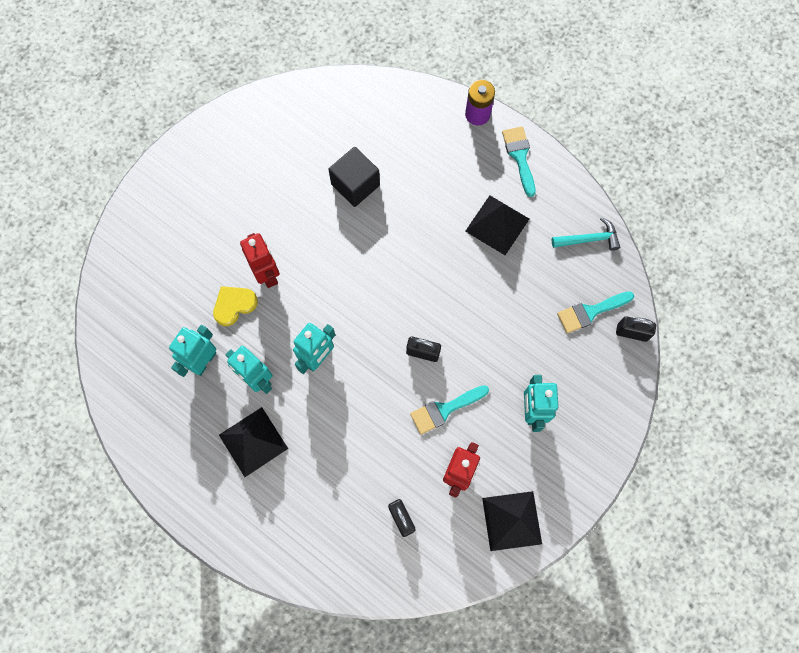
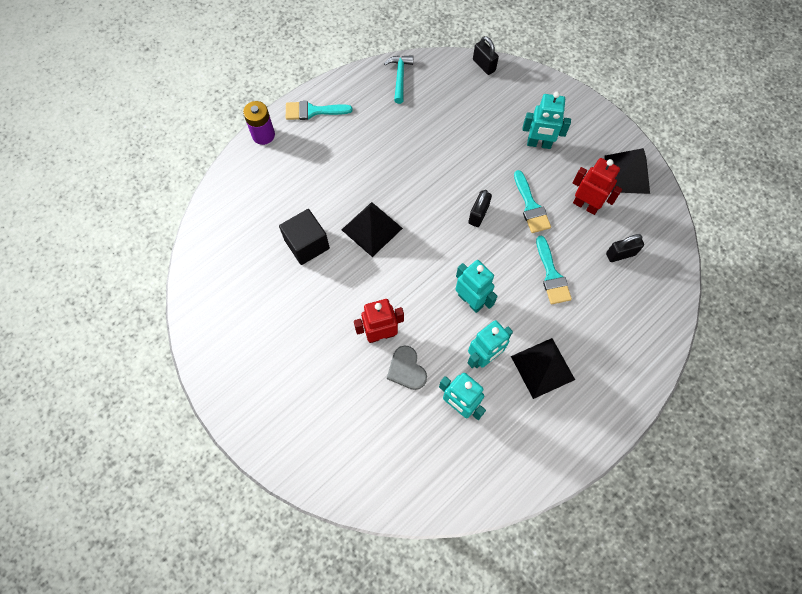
camera: 80 degrees left, 5 degrees down
yellow heart [213,286,258,326] -> grey heart [387,345,427,390]
black pyramid [465,196,529,255] -> black pyramid moved to [342,202,403,257]
turquoise brush [557,291,634,333] -> turquoise brush moved to [536,236,572,304]
black padlock [616,316,656,342] -> black padlock turned 60 degrees counterclockwise [473,36,499,75]

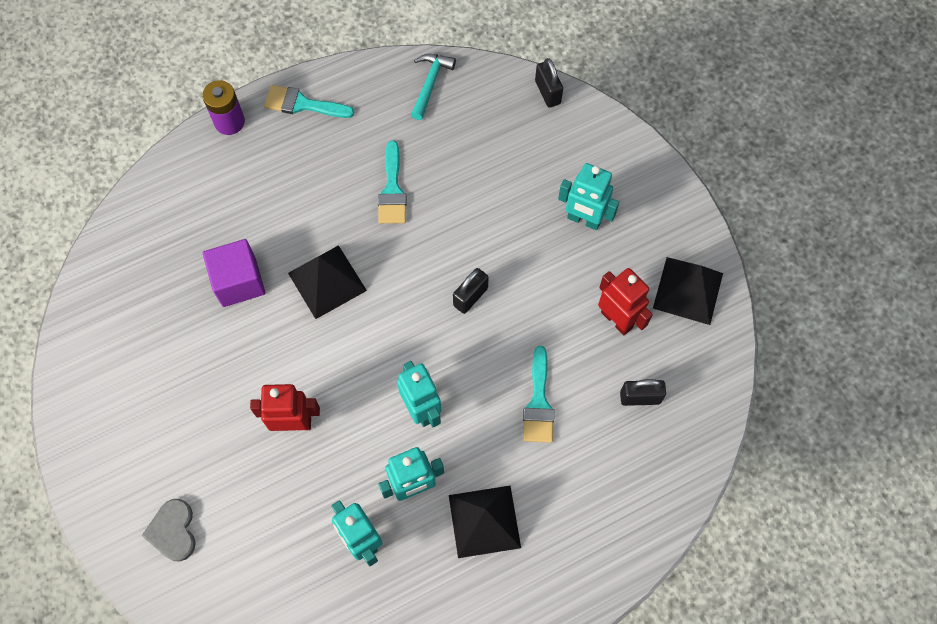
camera: 15 degrees right, 0 degrees up
black cube [279,209,330,265] -> purple cube [203,239,265,307]
grey heart [387,345,427,390] -> grey heart moved to [142,499,196,561]
turquoise brush [514,170,551,233] -> turquoise brush moved to [378,140,406,224]

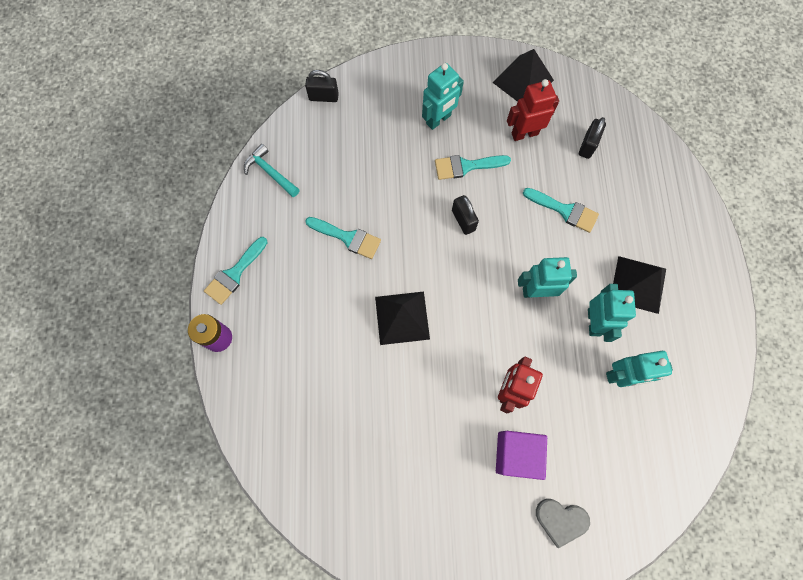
camera: 65 degrees left, 5 degrees up
purple cube [203,239,265,307] -> purple cube moved to [496,431,547,480]
none -> turquoise brush [435,155,511,180]

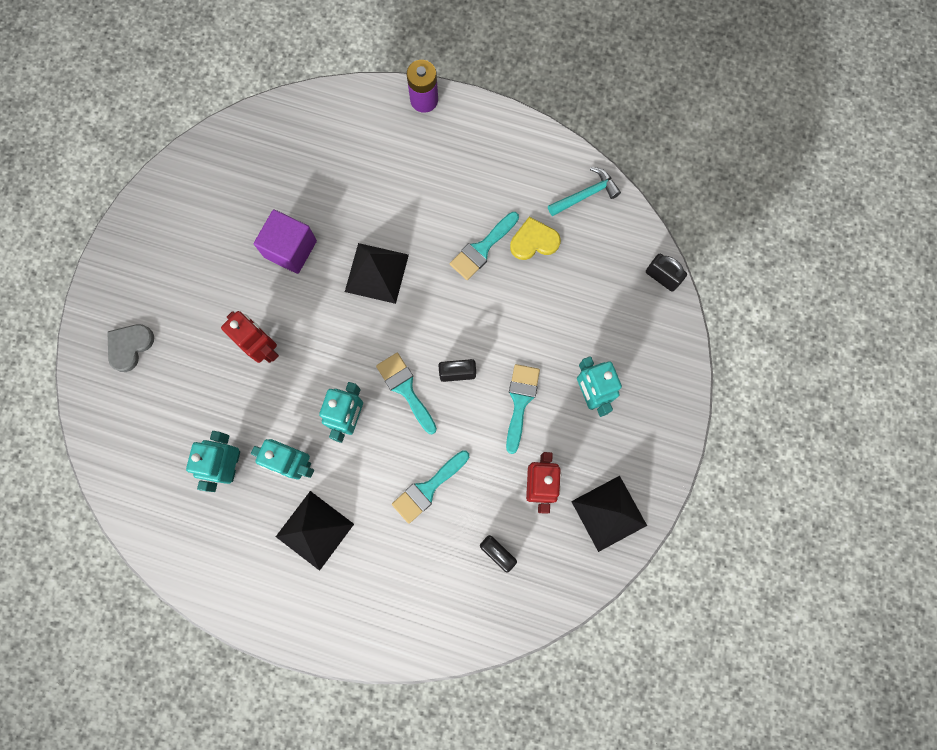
camera: 110 degrees right, 5 degrees up
turquoise brush [204,237,268,305] -> turquoise brush moved to [376,353,437,434]
black padlock [305,70,339,102] -> black padlock turned 75 degrees counterclockwise [646,254,687,292]
purple cube [496,431,547,480] -> purple cube moved to [254,209,317,274]
none -> yellow heart [510,217,561,260]

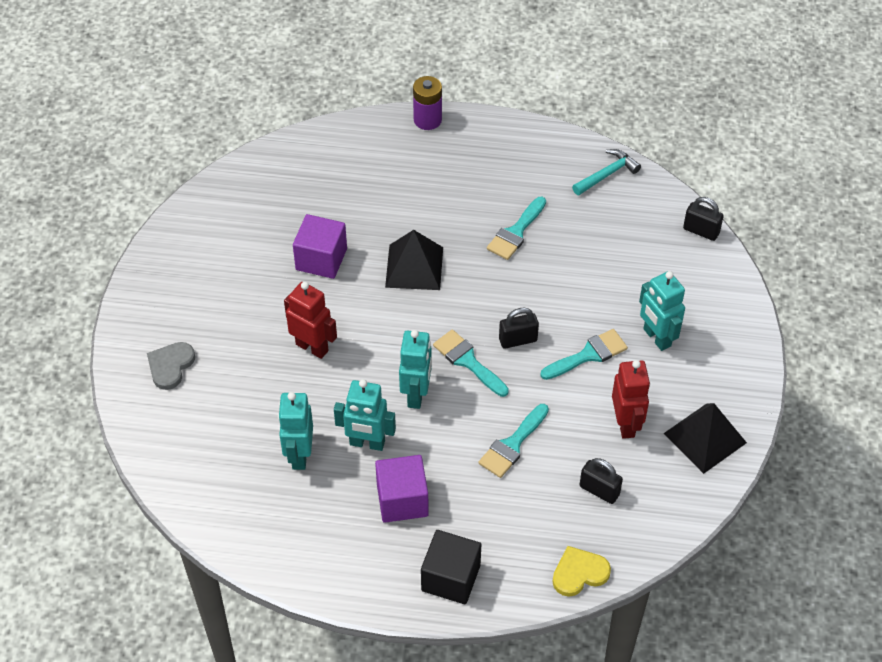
camera: 10 degrees left, 25 degrees down
black pyramid [276,491,354,571] -> purple cube [375,455,429,523]
turquoise brush [506,364,540,454] -> turquoise brush turned 60 degrees clockwise [540,329,628,380]
yellow heart [510,217,561,260] -> yellow heart moved to [552,546,611,597]
none -> black cube [421,530,481,604]

